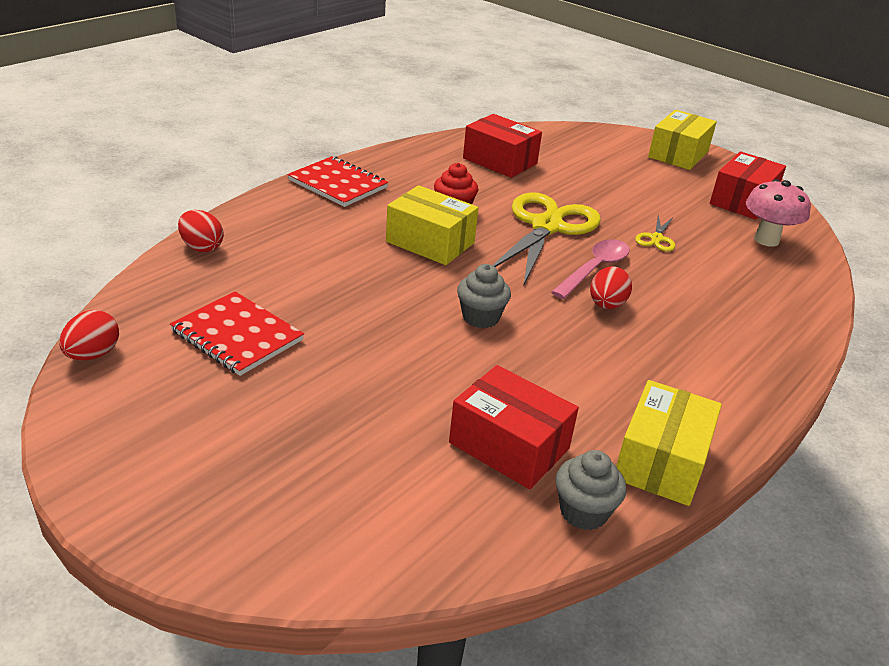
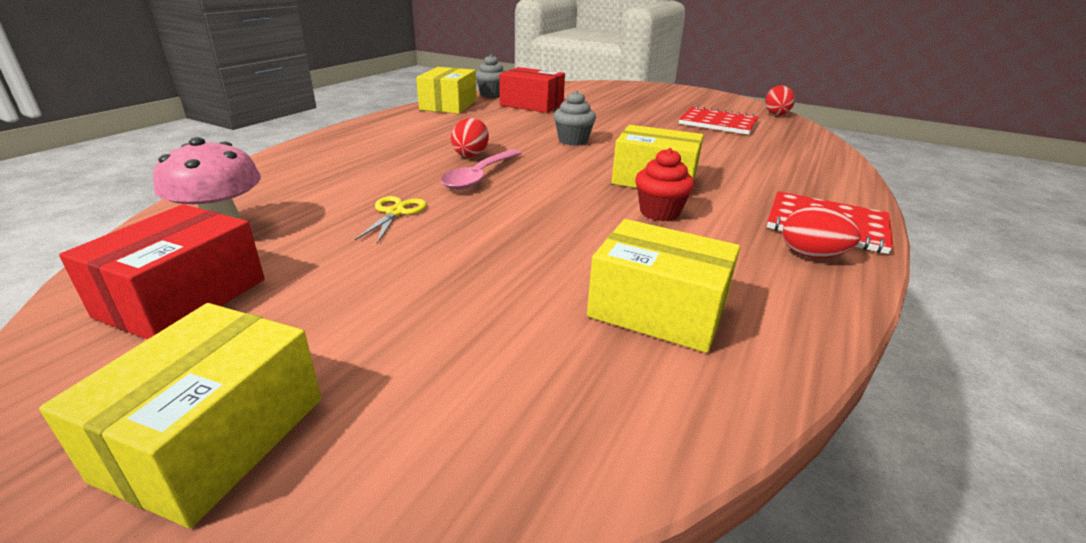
camera: 170 degrees right, 5 degrees down
red egg [178,210,224,252] -> red egg moved to [783,206,860,258]
red box [463,114,542,178] -> yellow box [587,219,740,353]
yellow scissors [493,192,601,286] -> none

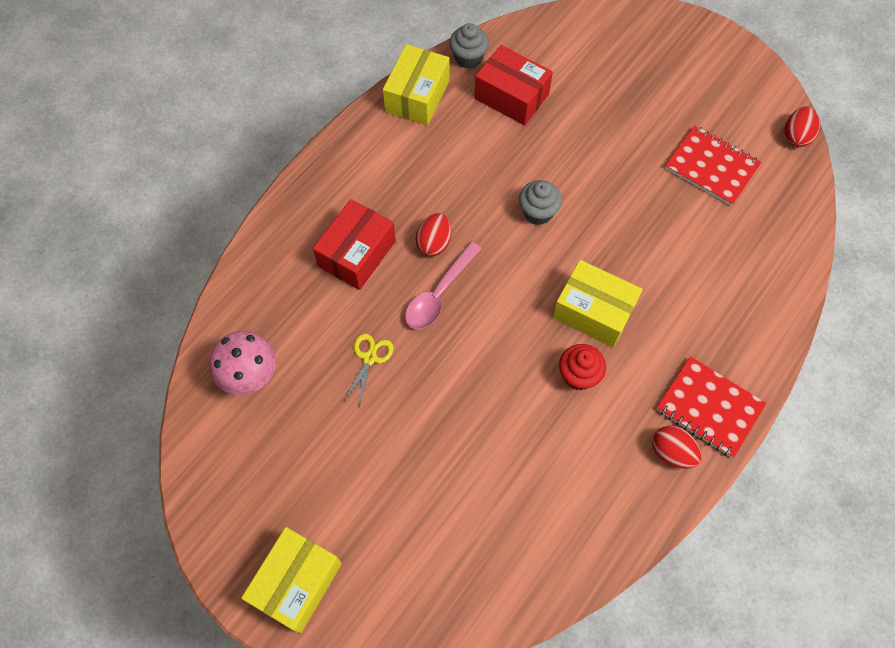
camera: 10 degrees right, 35 degrees up
red box [59,204,265,339] -> red box moved to [313,199,396,290]
yellow box [587,219,740,353] -> none

